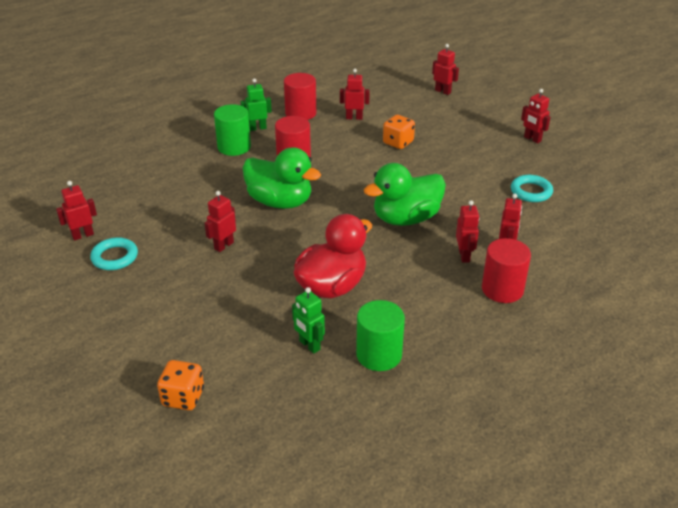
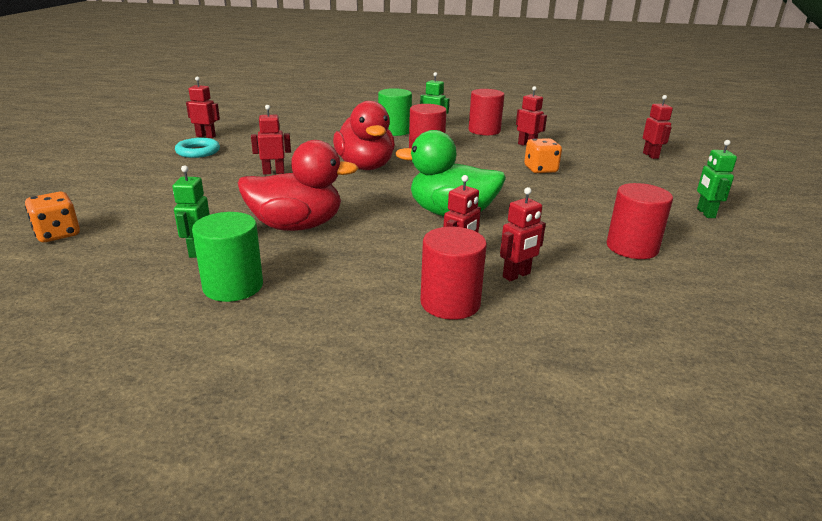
camera: 40 degrees right, 10 degrees down
green duck [243,147,321,209] -> red duck [333,101,395,170]
turquoise ring [511,175,553,202] -> red cylinder [607,183,673,259]
red robot [521,89,550,144] -> green robot [697,140,737,218]

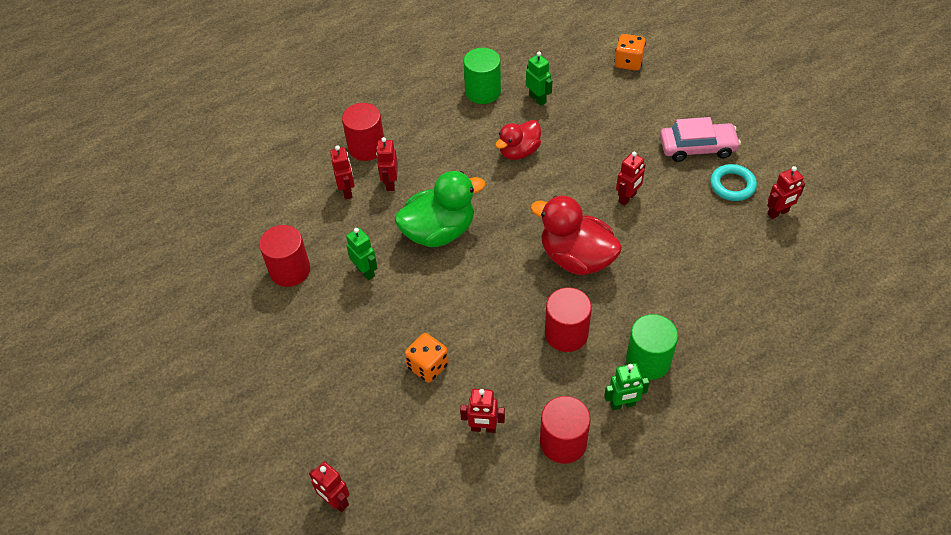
camera: 145 degrees right, 25 degrees up
red duck [238,140,358,231] -> red duck [495,120,541,160], size x0.64
red robot [500,187,546,281] -> red robot turned 150 degrees clockwise [330,146,355,199]
green robot [697,140,737,218] -> green robot moved to [346,228,378,280]
none -> pink car [660,117,741,162]

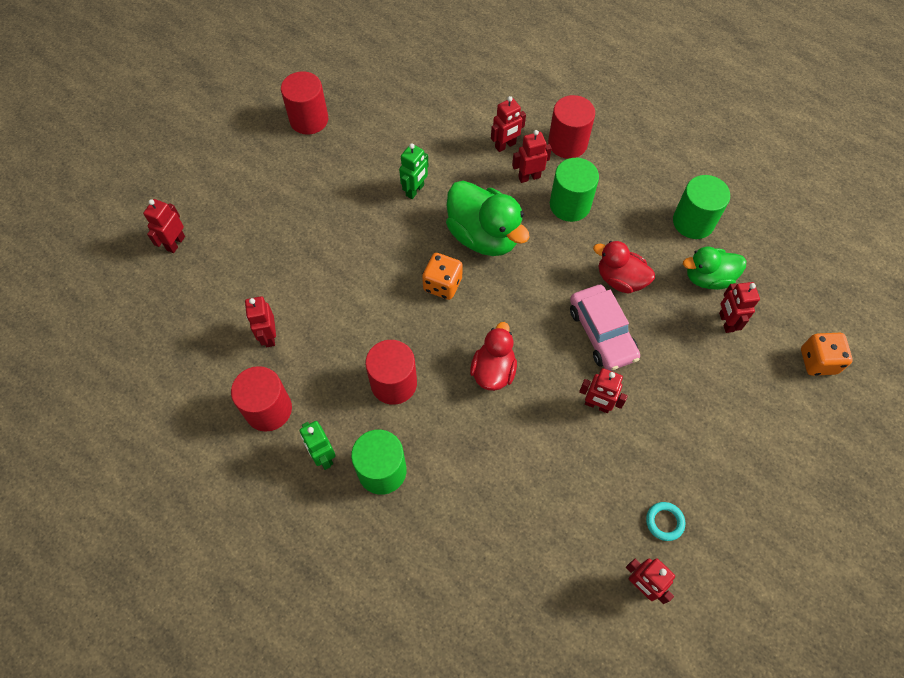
camera: 70 degrees right, 10 degrees up
red cylinder [259,225,310,287] -> red cylinder moved to [281,71,328,135]
orange dice [405,333,449,383] -> orange dice moved to [422,253,463,300]
green robot [526,52,552,106] -> green duck [683,247,746,290]
red duck [530,196,622,275] -> red duck [470,322,517,391], size x0.64
pink car [660,117,741,162] -> pink car moved to [570,285,640,371]
turquoise ring [710,164,757,201] -> turquoise ring [646,502,685,541], size x0.66
none -> green cylinder [550,158,599,222]
none -> red robot [719,282,760,333]

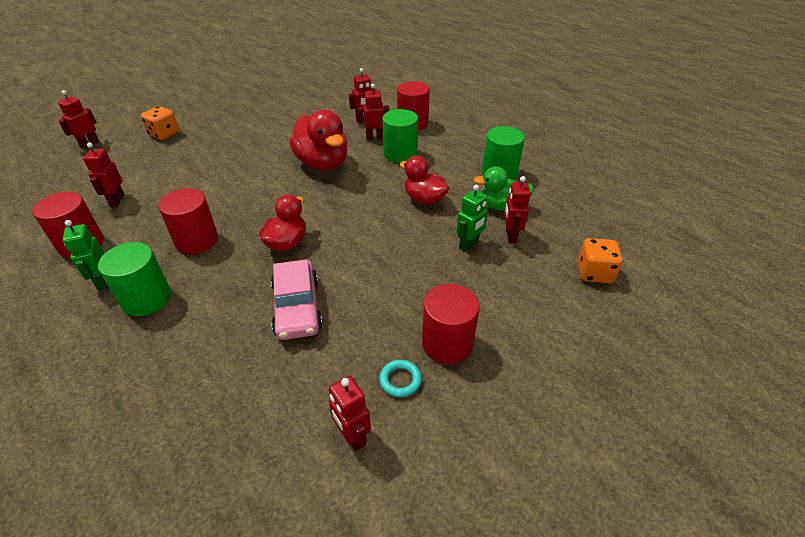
camera: 10 degrees right, 20 degrees down
red cylinder [281,71,328,135] -> red cylinder moved to [422,284,480,364]
green robot [399,143,429,199] -> green robot moved to [456,185,489,252]
orange dice [422,253,463,300] -> orange dice moved to [141,106,179,140]
green duck [446,181,530,256] -> red duck [289,110,348,171]
pink car [570,285,640,371] -> pink car moved to [271,259,323,340]
red robot [579,368,628,413] -> none

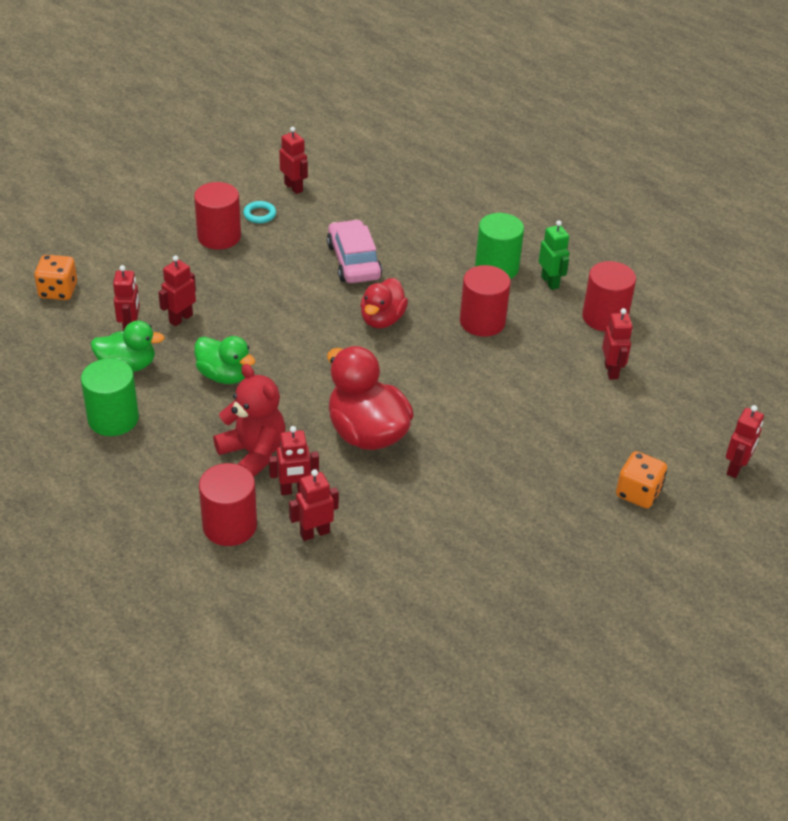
camera: 175 degrees right, 0 degrees up
green cylinder [382,109,418,163] -> red teddy bear [213,364,286,477]
red duck [399,156,449,205] -> green duck [194,336,255,384]
green robot [456,185,489,252] -> red robot [158,255,196,326]

